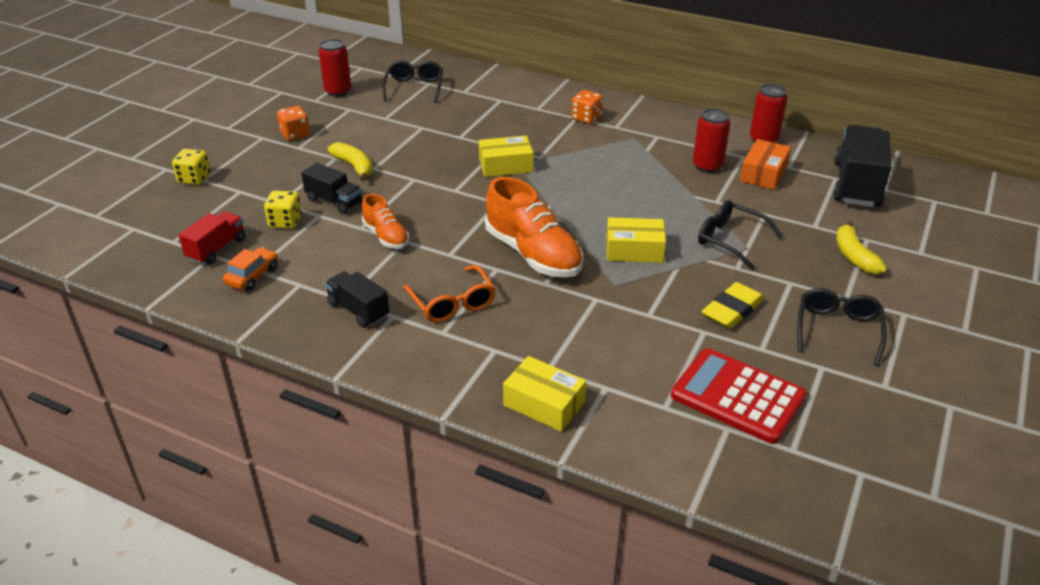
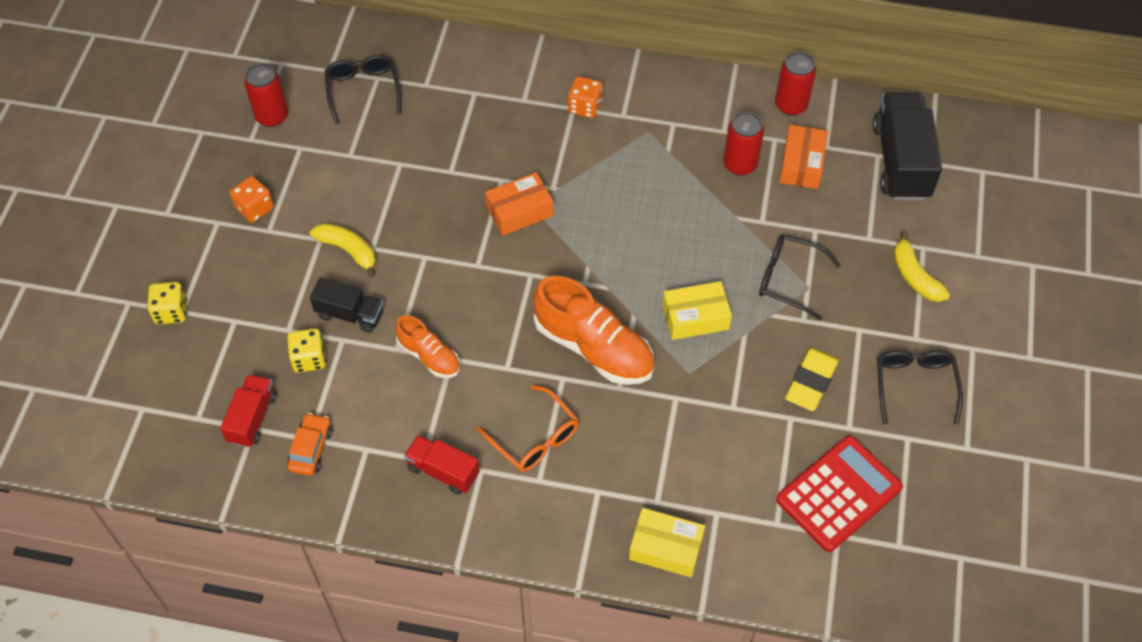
camera: 15 degrees left, 20 degrees up
black truck [325,271,390,328] -> red truck [404,435,480,495]
yellow box [479,136,533,177] -> orange box [485,172,554,236]
red calculator [671,348,807,444] -> red calculator turned 120 degrees clockwise [776,436,903,552]

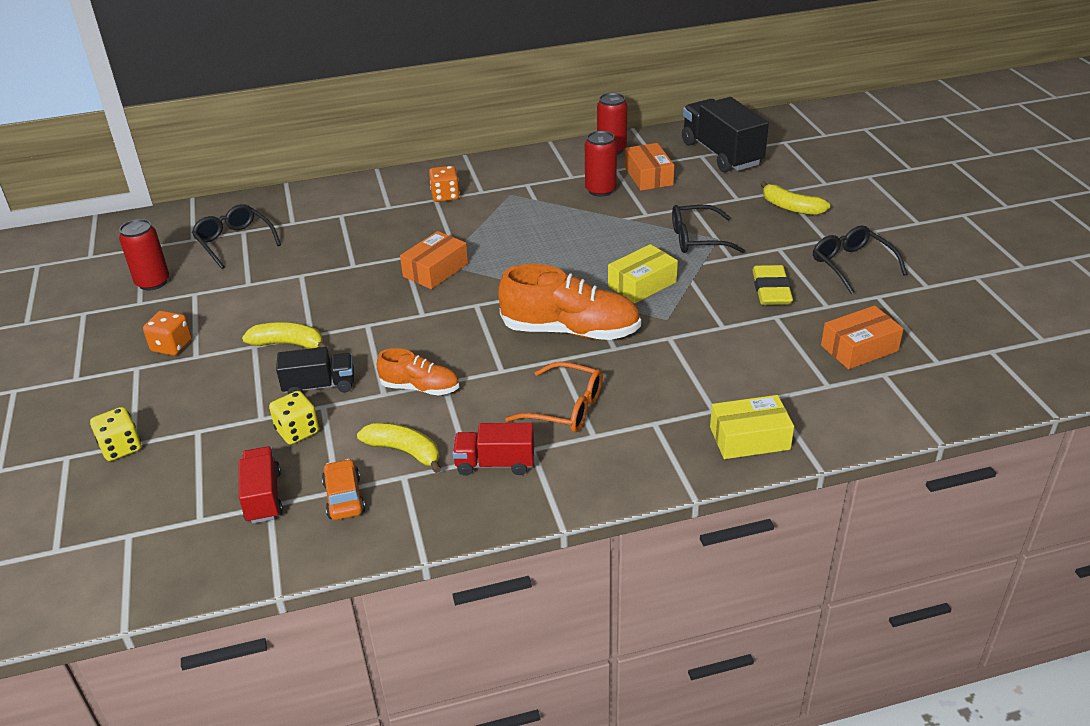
camera: 25 degrees left, 20 degrees down
red calculator [776,436,903,552] -> orange box [821,306,904,369]
none -> yellow banana [357,423,441,473]

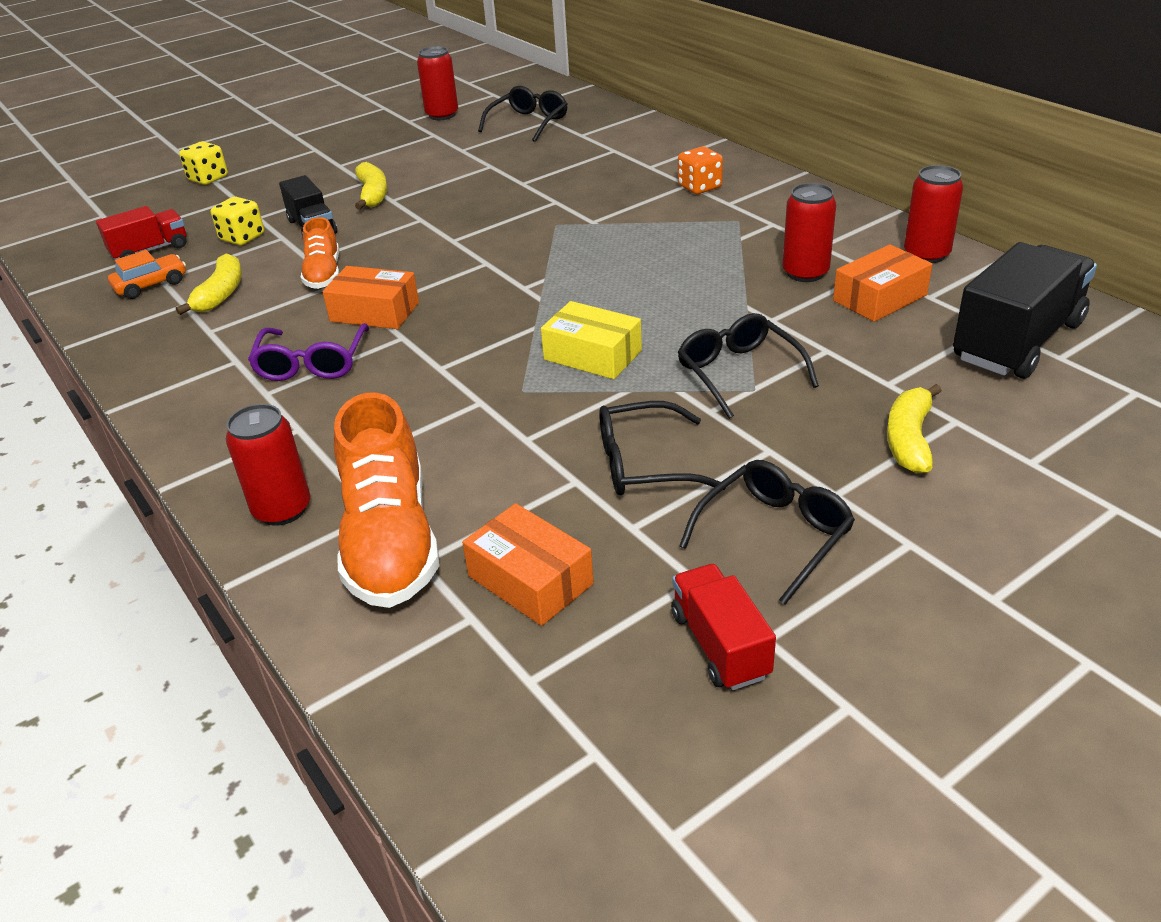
camera: 70 degrees right, 0 degrees up
orange dice [143,311,192,356] -> none
orange box [400,231,468,289] -> orange box moved to [323,266,419,329]
red truck [452,423,534,476] -> red truck moved to [671,564,776,690]
orange shoe [498,264,641,340] -> orange shoe moved to [334,392,440,608]
orange glasses [505,362,603,432] -> purple glasses [248,323,369,381]
yellow box [710,395,794,459] -> red can [226,404,310,526]
yellow eraser [752,265,793,305] -> black glasses [599,401,725,495]

